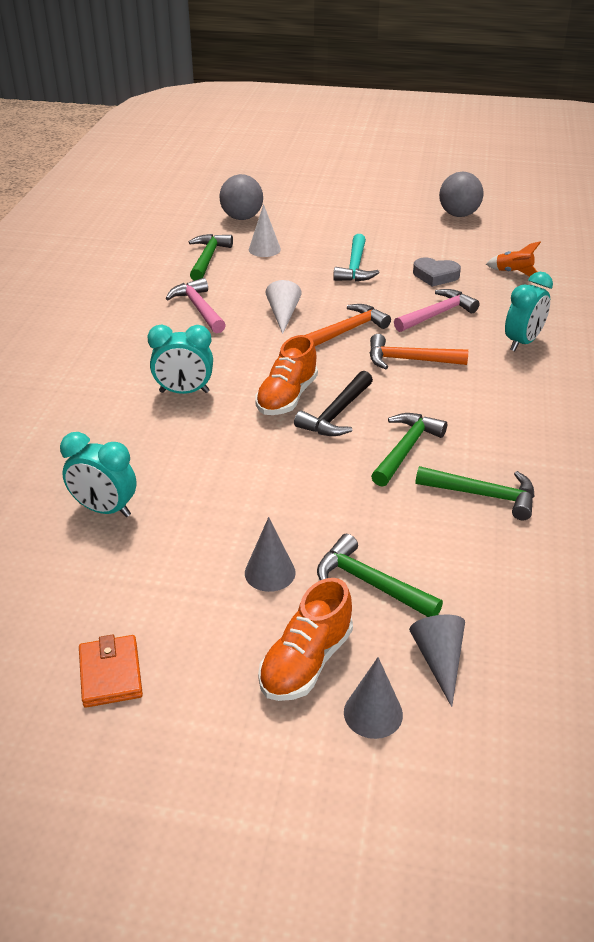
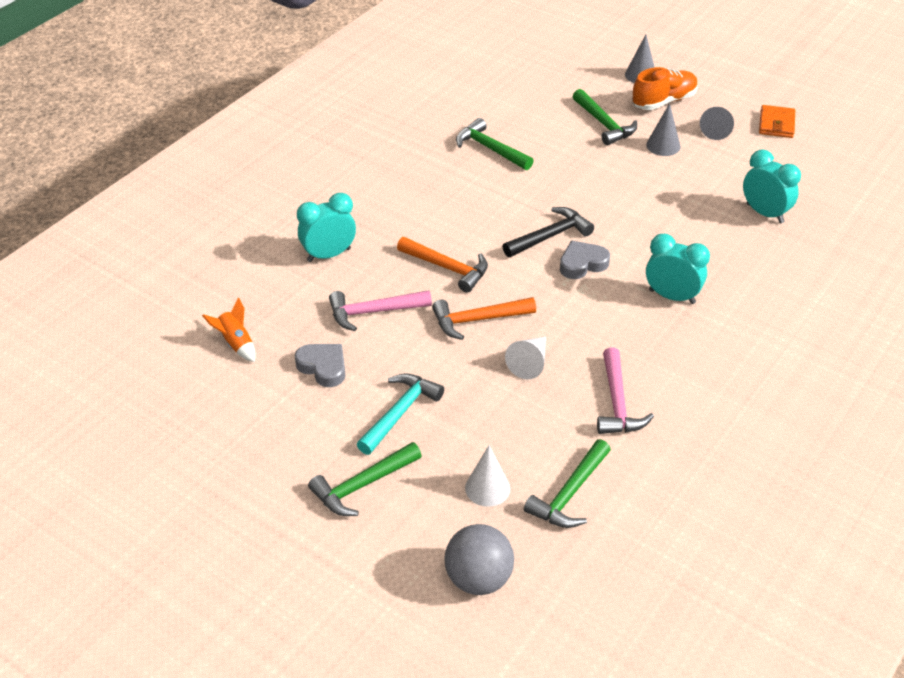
camera: 155 degrees left, 5 degrees up
orange shoe [255,335,318,415] -> grey heart [560,241,610,279]
green hammer [371,413,447,487] -> green hammer moved to [308,442,422,516]
grey cone [409,615,465,707] -> grey cone moved to [700,107,734,140]
grey ball [439,172,484,217] -> none

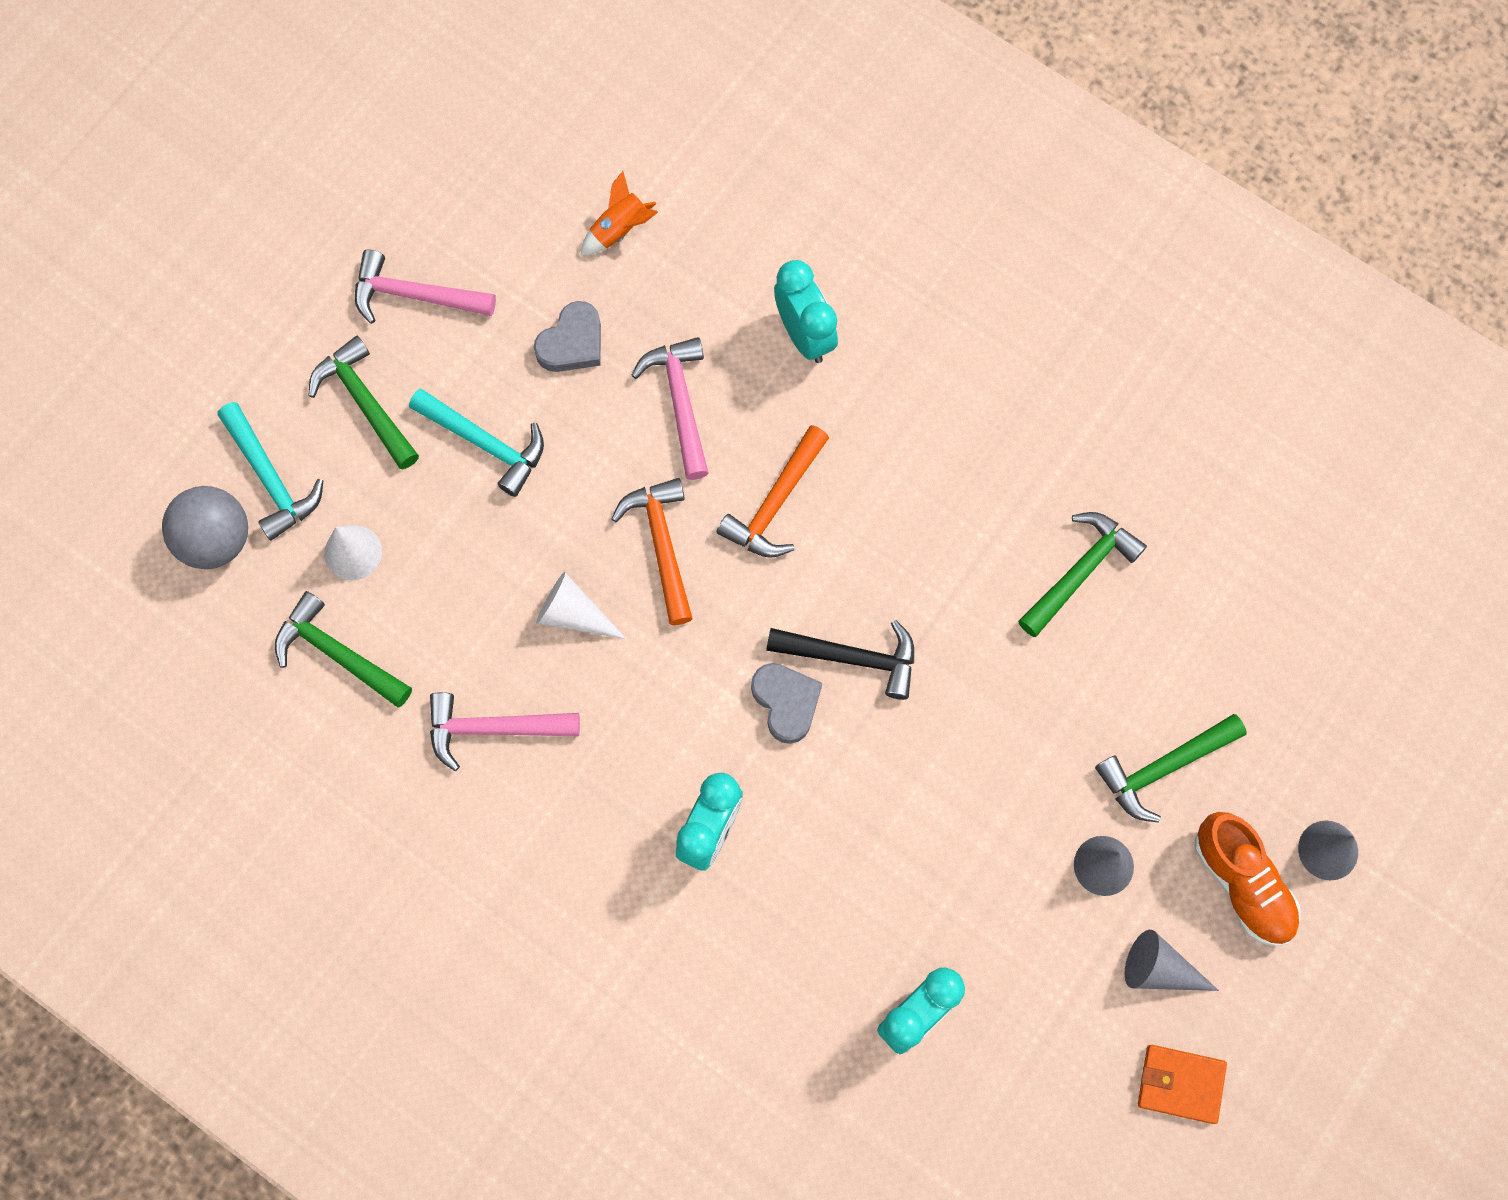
camera: 90 degrees right, 30 degrees up
black hammer [502,207,594,257] -> black hammer turned 45 degrees counterclockwise [766,620,914,700]
none -> turquoise hammer [217,402,323,541]
none -> pink hammer [355,250,496,324]

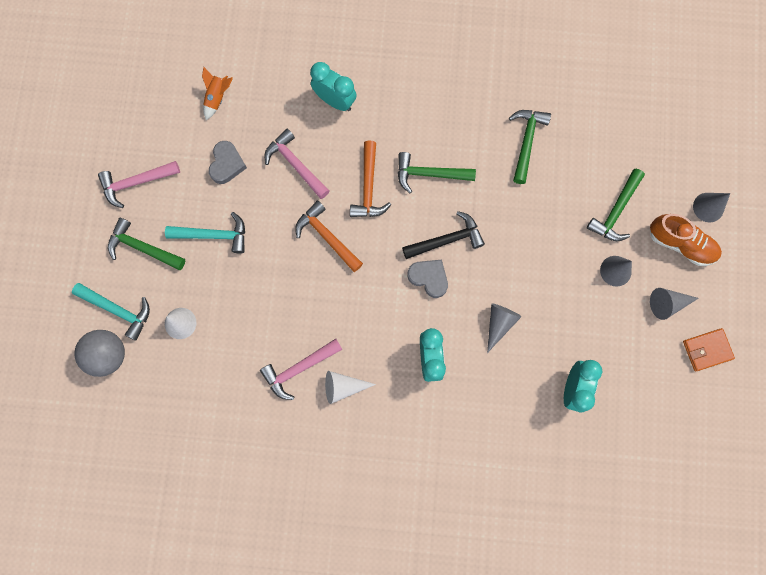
camera: 30 degrees left, 5 degrees up
green hammer [275,591,412,707] -> green hammer moved to [398,152,476,193]
white cone [536,572,627,639] -> white cone moved to [325,371,376,404]
none -> grey cone [487,303,521,353]

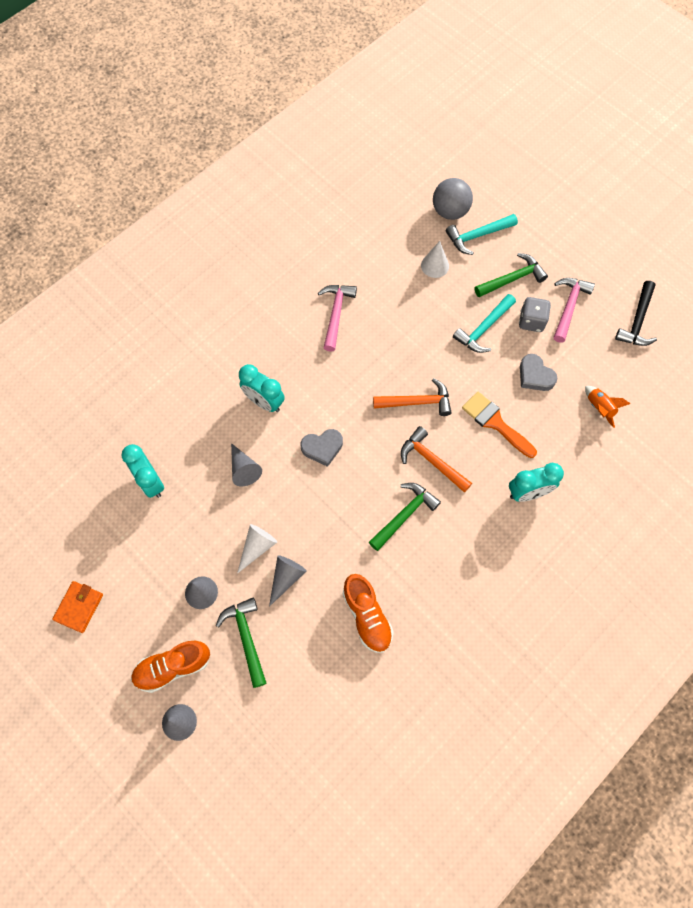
camera: 130 degrees right, 10 degrees down
pink hammer [265,129,330,199] -> orange brush [462,392,537,458]
white cone [325,371,376,404] -> white cone moved to [237,524,277,574]
black hammer [402,211,485,259] -> black hammer moved to [615,281,657,346]
green hammer [509,110,551,184] -> orange shoe [343,574,394,653]
grey cone [650,288,699,320] -> grey cone moved to [269,555,307,607]
none -> grey dice [519,297,551,332]

